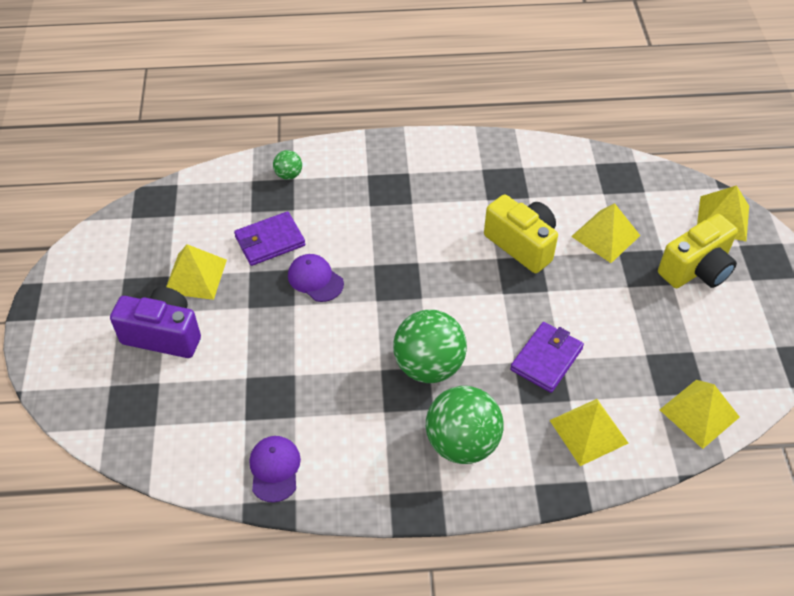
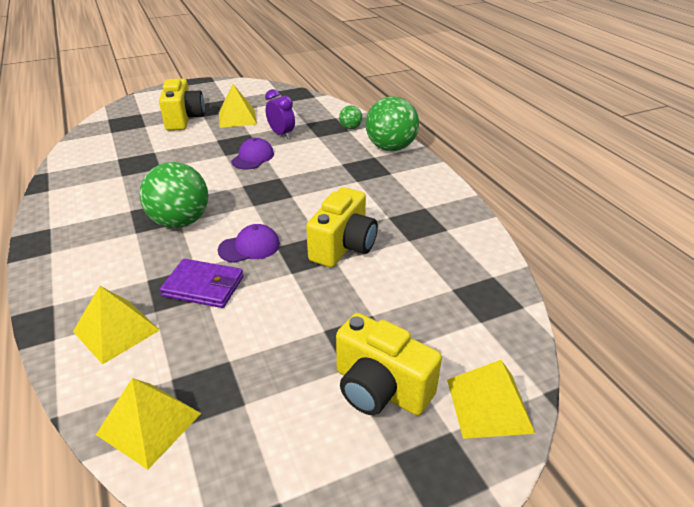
camera: 70 degrees right, 15 degrees down
purple camera [110,287,201,358] -> yellow camera [159,79,205,131]
purple wallet [234,211,305,266] -> purple clock [265,89,295,139]
purple cap [249,436,301,503] -> purple cap moved to [218,224,280,263]
green ball [426,386,504,464] -> green ball moved to [366,96,419,151]
yellow pyramid [571,203,641,263] -> none

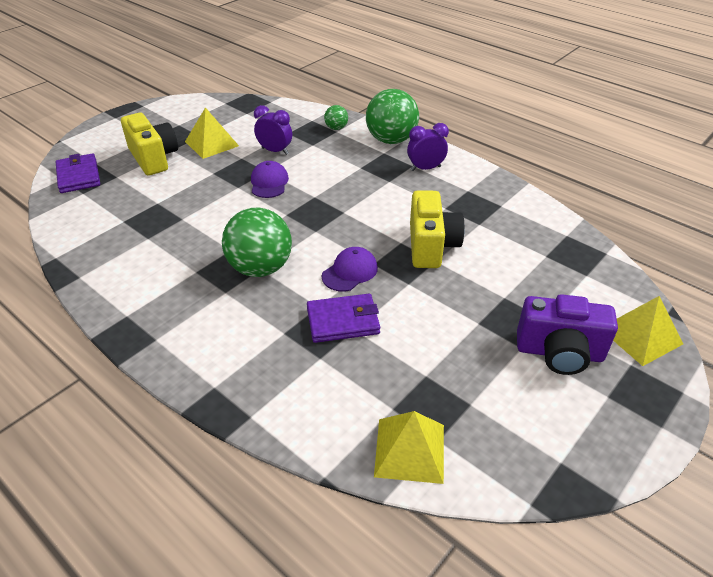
camera: 25 degrees left, 5 degrees up
yellow pyramid [73,286,160,365] -> none
yellow camera [336,313,442,415] -> purple camera [517,294,618,375]
none -> purple wallet [56,153,100,193]
none -> purple clock [407,123,449,171]

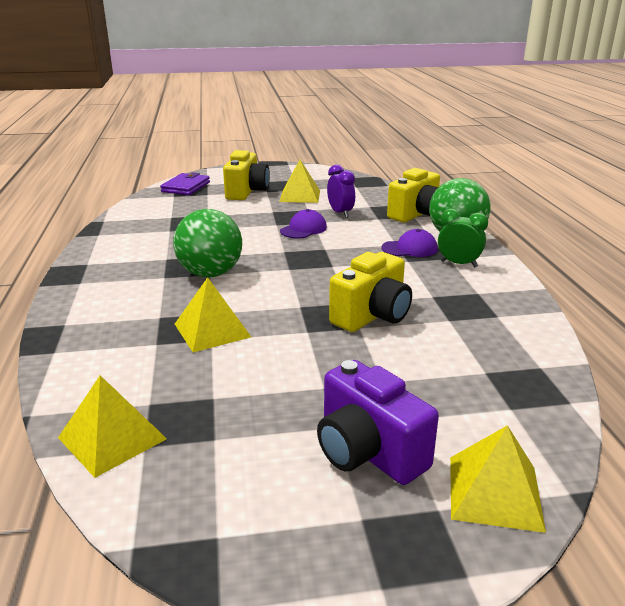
camera: 40 degrees right, 15 degrees down
purple wallet [307,294,380,343] -> yellow pyramid [175,277,251,352]
purple cap [322,247,378,292] -> purple cap moved to [381,229,438,257]
green ball [324,105,348,130] -> yellow camera [387,168,440,222]
purple clock [407,123,449,171] -> green clock [438,209,488,268]

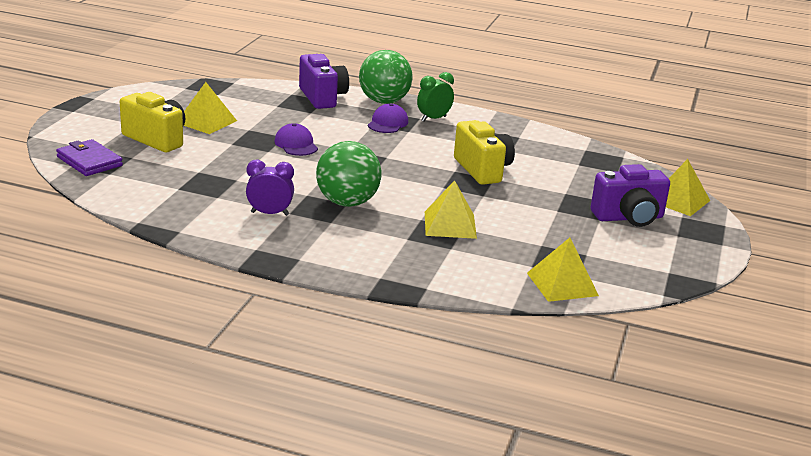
camera: 65 degrees left, 0 degrees up
purple clock [327,165,355,218] -> purple clock moved to [246,160,294,216]
yellow camera [387,168,440,222] -> purple camera [299,54,349,109]

